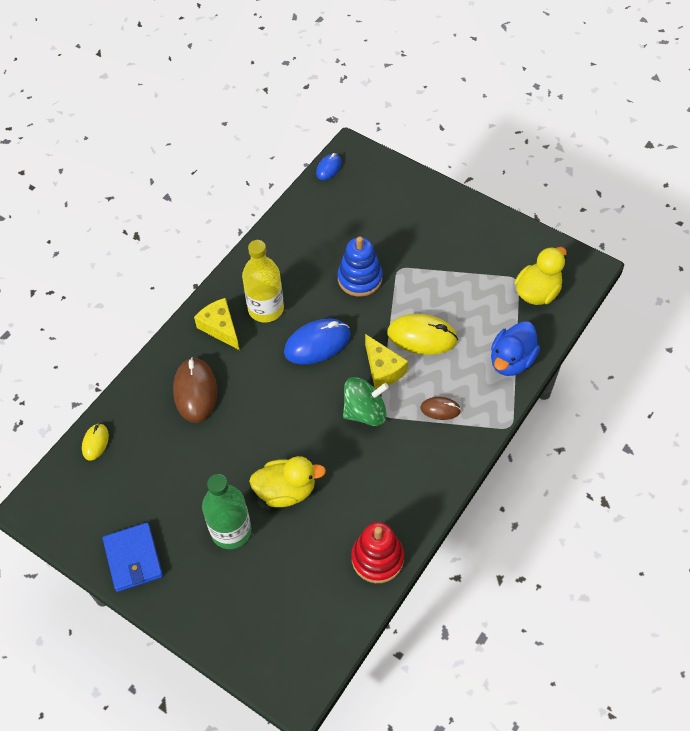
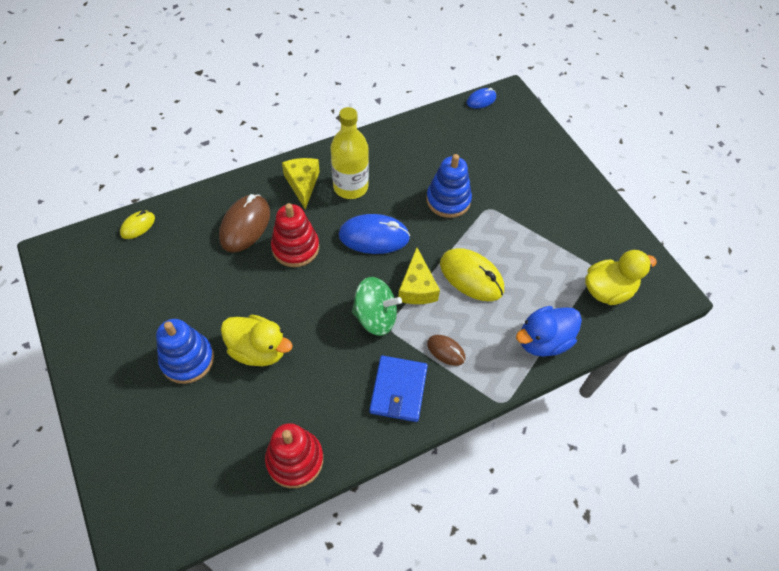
camera: 25 degrees right, 0 degrees up
blue wallet [103,522,163,592] -> blue wallet moved to [369,355,428,422]
green bottle [202,474,251,549] -> blue stacking toy [156,319,214,384]
none -> red stacking toy [271,203,319,267]

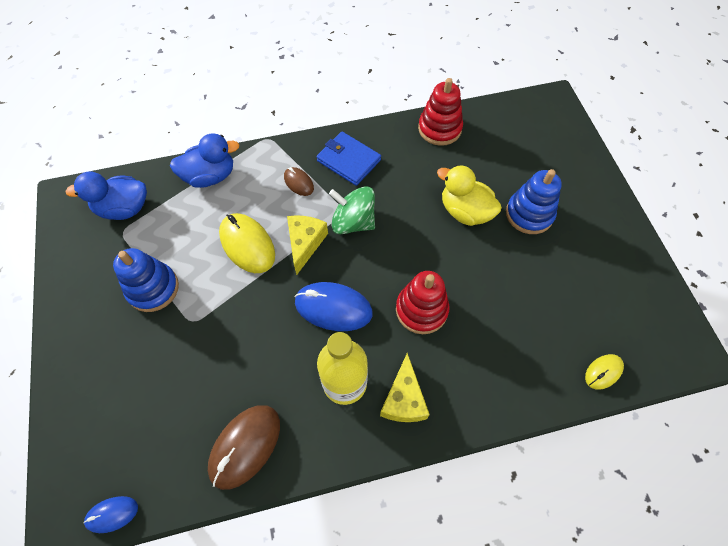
camera: 165 degrees left, 5 degrees up
brown mouse [219,194,270,252] -> brown mouse moved to [208,405,280,490]
blue wallet [369,355,428,422] -> blue wallet turned 75 degrees counterclockwise [316,132,381,186]
blue stacking toy [426,154,472,218] -> blue stacking toy moved to [113,248,179,312]
yellow duck [585,250,657,305] -> blue duck [65,172,147,220]

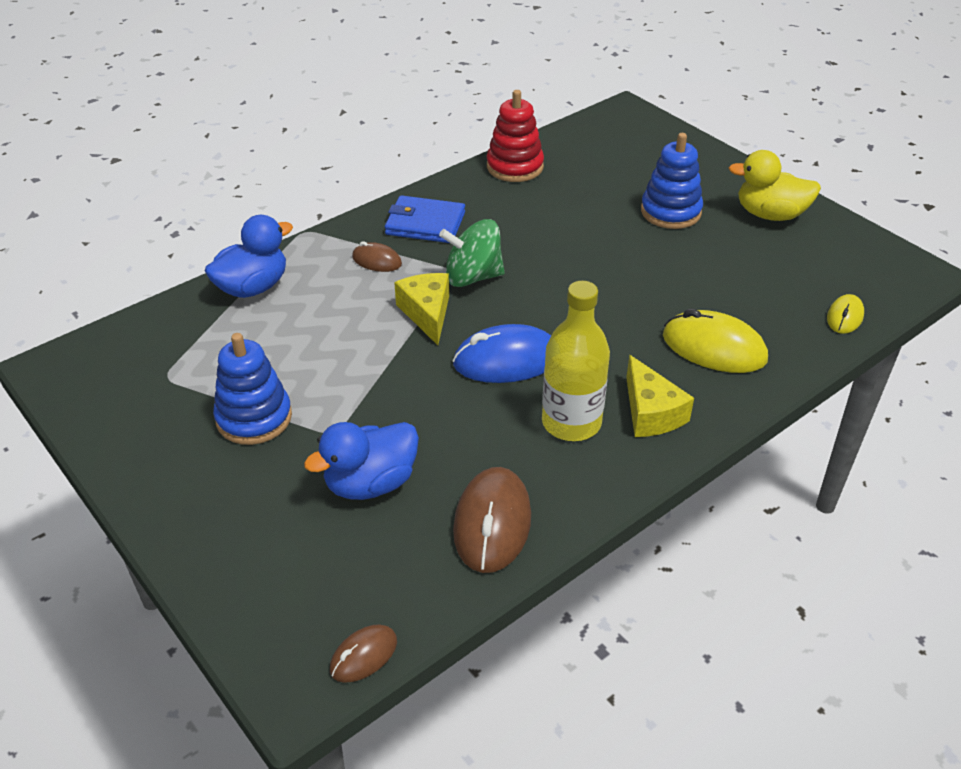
camera: 25 degrees left, 20 degrees down
blue duck [65,172,147,220] -> blue duck moved to [304,422,419,500]
blue mouse [83,496,138,533] -> brown mouse [330,624,397,683]
yellow mouse [219,213,275,273] -> yellow mouse moved to [663,308,768,373]
red stacking toy [396,271,450,334] -> none
yellow duck [437,165,502,226] -> yellow duck moved to [729,150,821,221]

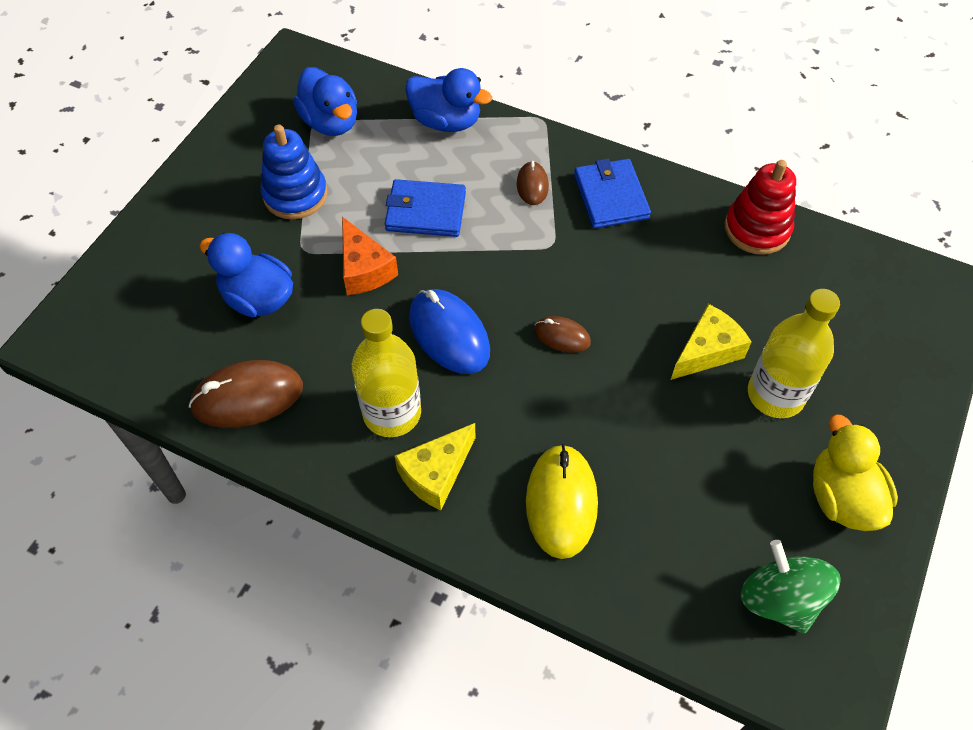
camera: 65 degrees right, 15 degrees up
brown mouse [330,624,397,683] -> brown mouse moved to [534,316,591,353]
yellow cheese [394,273,449,345] -> yellow cheese moved to [671,304,752,380]
green spinning top [439,219,505,287] -> green spinning top moved to [741,540,841,634]
blue stacking toy [641,133,703,229] -> yellow bottle [748,289,840,418]
yellow mouse [827,294,864,334] -> none
none -> blue duck [293,67,357,136]
none -> orange cheese [342,217,398,295]
none -> blue wallet [385,179,466,237]

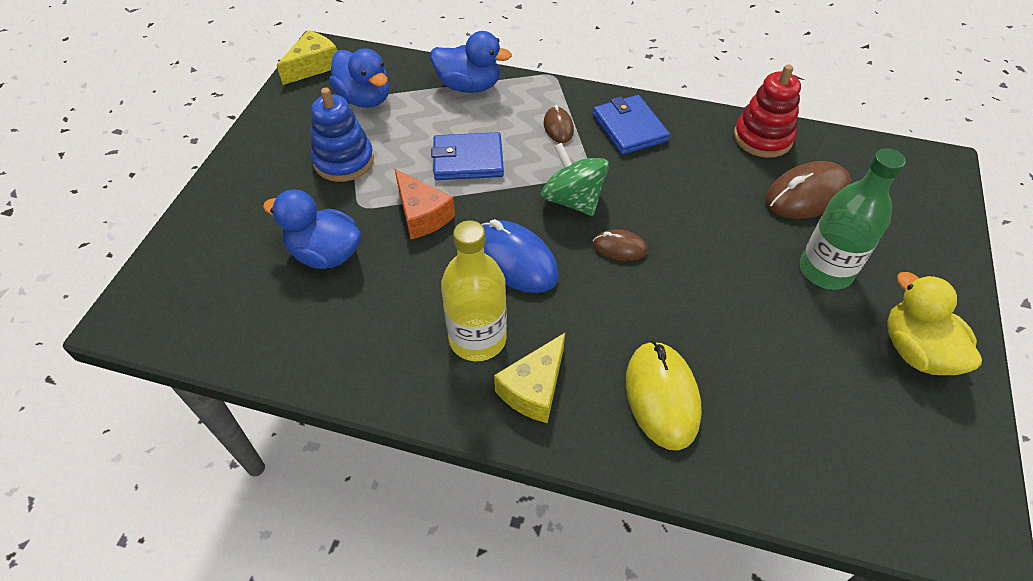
camera: 10 degrees left, 5 degrees down
brown mouse [189,360,303,428] -> brown mouse moved to [765,161,852,219]
yellow cheese [671,304,752,380] -> yellow cheese moved to [277,30,337,85]
green spinning top [741,540,841,634] -> green spinning top moved to [541,142,609,216]
yellow bottle [748,289,840,418] -> green bottle [800,148,906,290]

